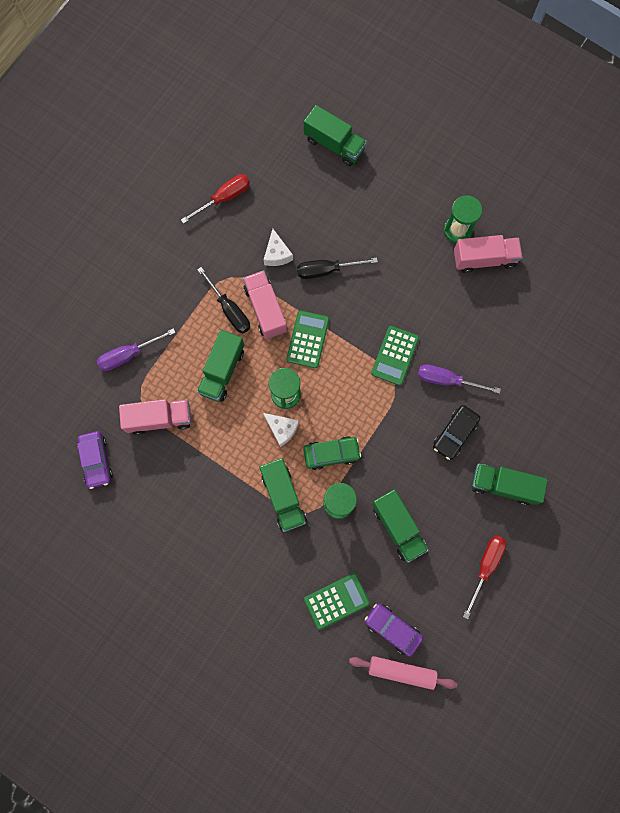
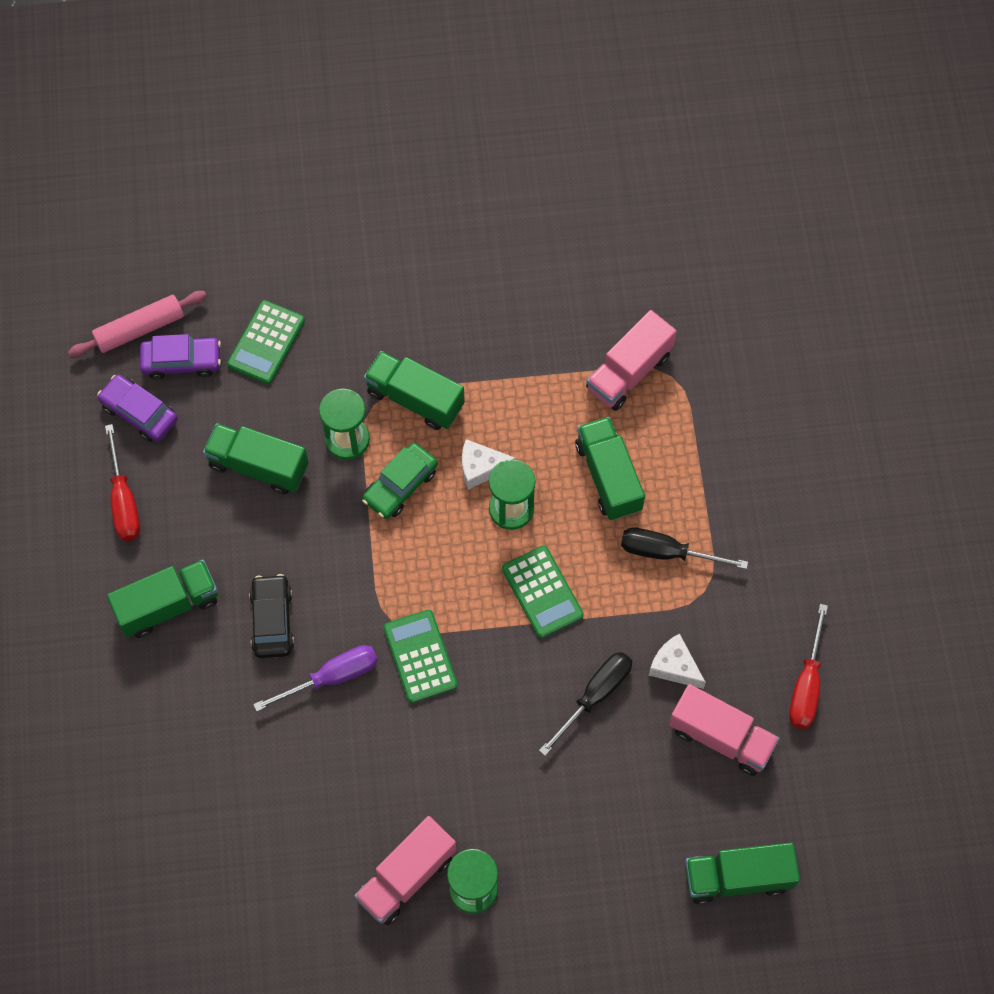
camera: 140 degrees right, 10 degrees down
purple car [77,431,113,489] -> purple car moved to [97,375,178,442]
purple screwdriver [97,328,176,371] -> none
pink truck [243,270,287,339] -> pink truck moved to [669,684,780,776]

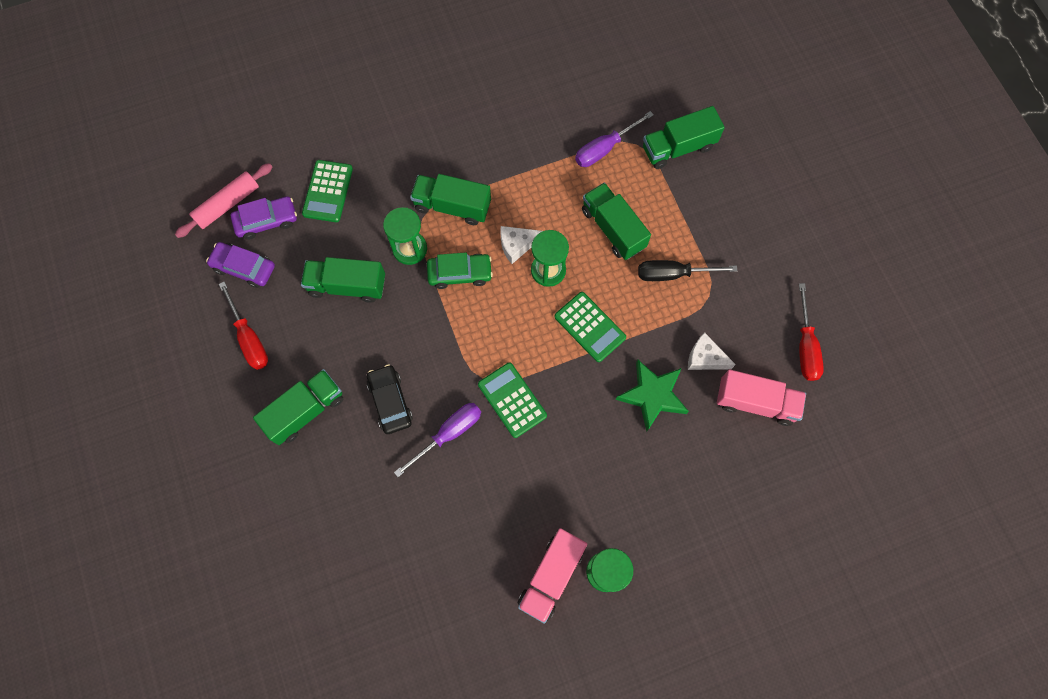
camera: 15 degrees left, 5 degrees up
green car [362,443,438,519] -> green car turned 120 degrees counterclockwise [427,252,493,289]
black screwdriver [539,652,632,756] -> green star [616,360,689,432]
pink truck [586,310,677,411] -> purple screwdriver [575,111,654,167]
green truck [685,843,800,904] -> green truck moved to [643,106,725,169]

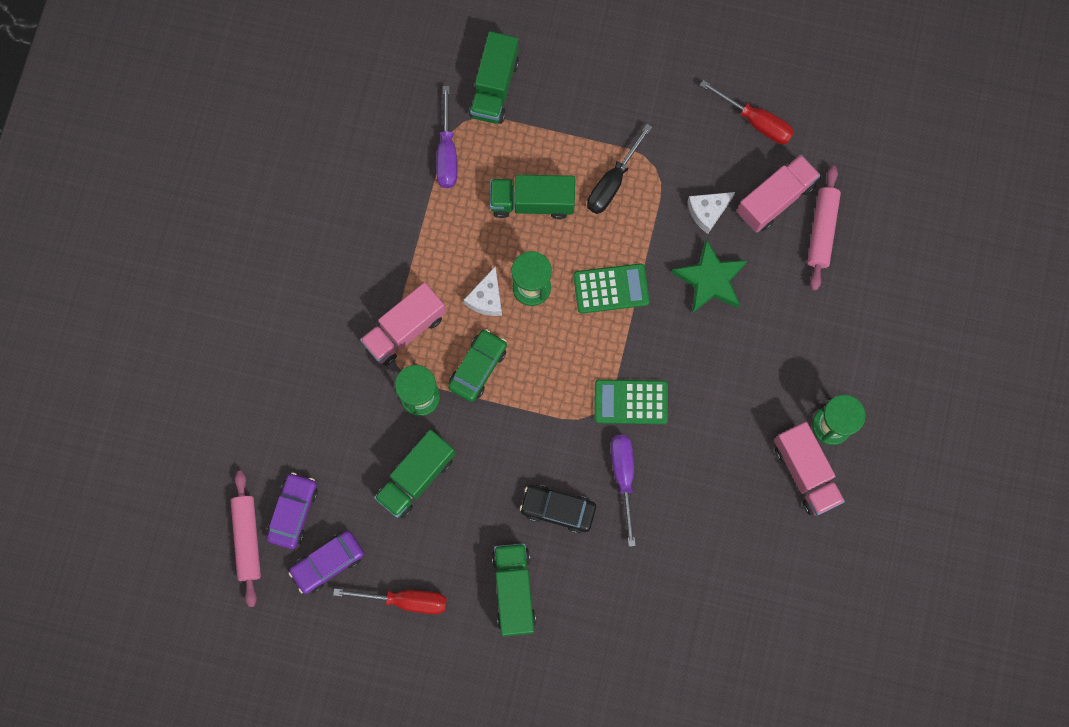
camera: 55 degrees left, 5 degrees up
green calculator [302,160,353,222] -> none
green truck [410,174,491,225] -> pink truck [360,282,446,366]
none -> pink rolling pin [807,166,841,291]

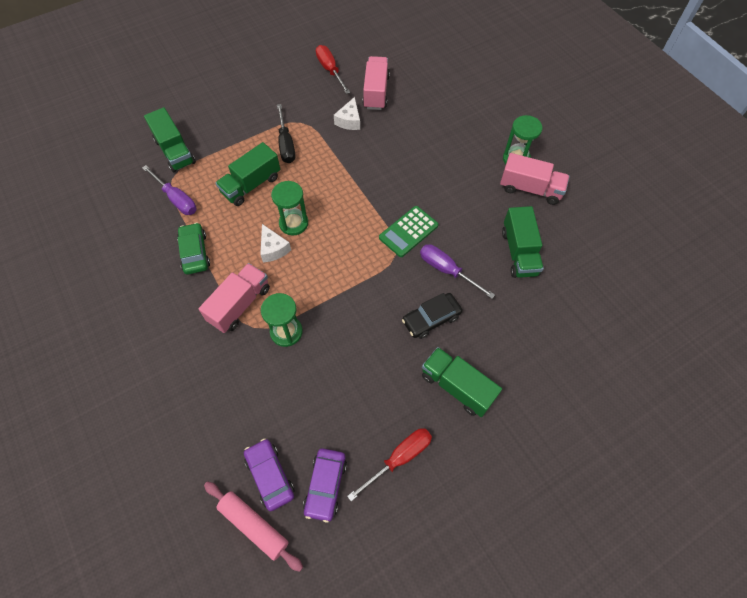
camera: 45 degrees left, 15 degrees down
pink truck [360,282,446,366] -> pink truck turned 150 degrees counterclockwise [198,263,270,333]
green truck [374,430,456,518] -> green truck moved to [502,206,544,278]
green car [448,329,507,402] -> green car moved to [177,223,210,274]
green calculator [573,263,650,314] -> none
green star [671,239,747,313] -> none
red screwdriver [700,80,794,144] -> red screwdriver turned 105 degrees counterclockwise [316,45,350,94]
pink rolling pin [807,166,841,291] -> none

